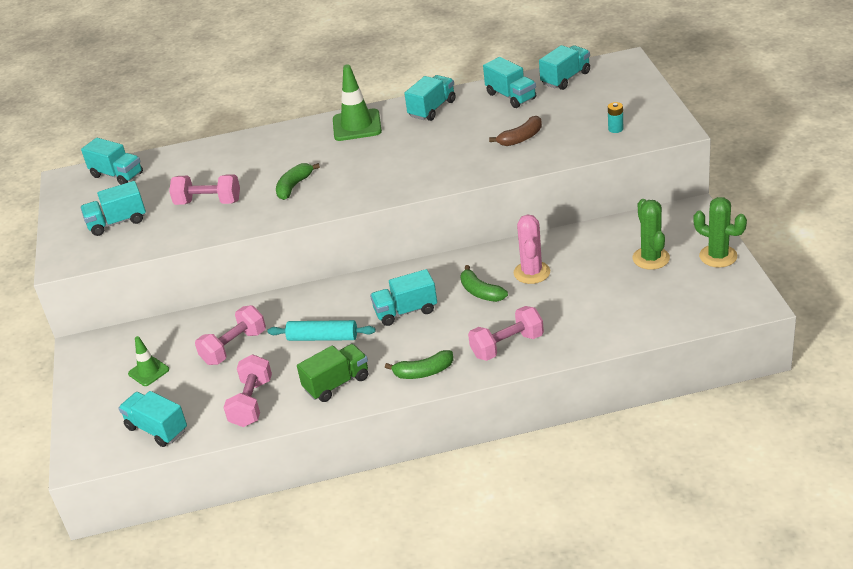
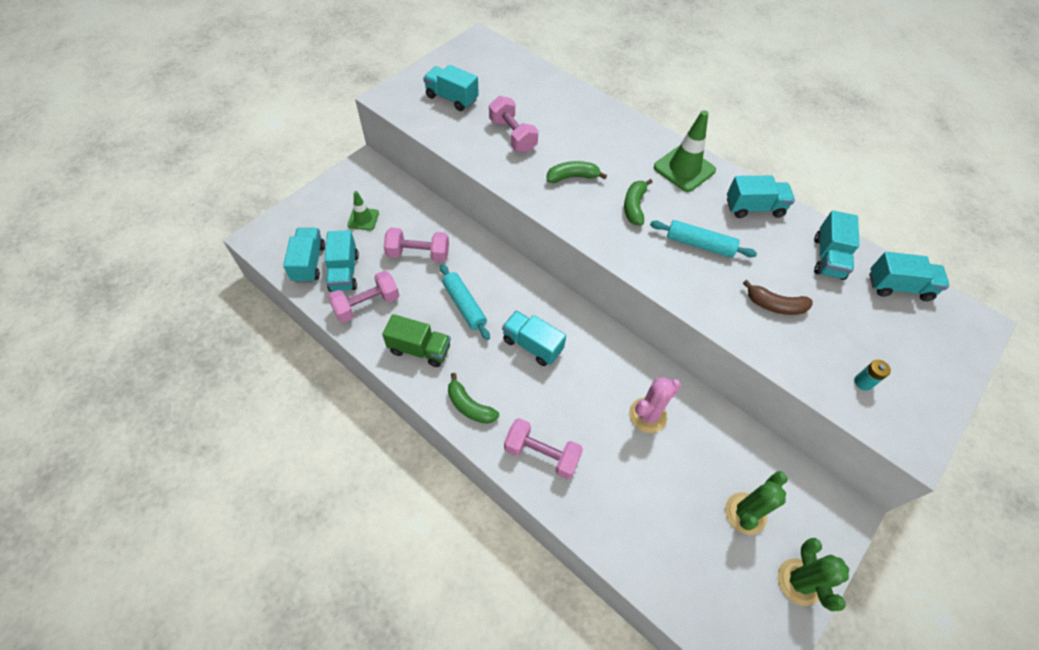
camera: 45 degrees right, 20 degrees up
turquoise truck [81,138,143,185] -> turquoise truck moved to [324,230,359,291]
green banana [460,265,508,302] -> green banana moved to [624,179,653,225]
none -> turquoise rolling pin [650,220,757,258]

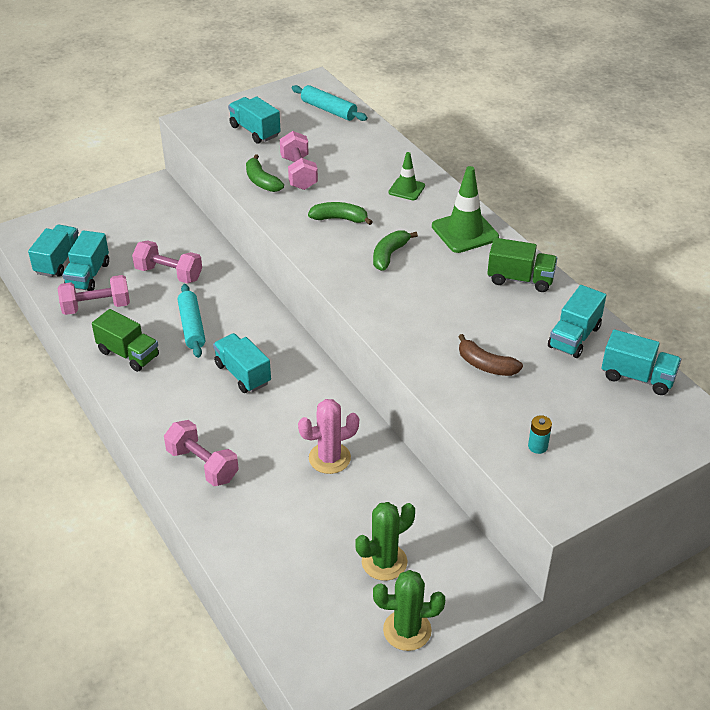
camera: 20 degrees right, 15 degrees down
green traffic cone [348,191,379,230] -> green traffic cone moved to [389,152,425,200]
green banana [448,373,499,424] -> green banana moved to [246,154,284,192]
turquoise rolling pin [650,220,757,258] -> turquoise rolling pin moved to [291,85,368,121]
turquoise truck [727,176,795,218] -> green truck [487,238,557,292]
green cactus [778,538,849,611] -> green cactus turned 75 degrees clockwise [373,570,445,651]

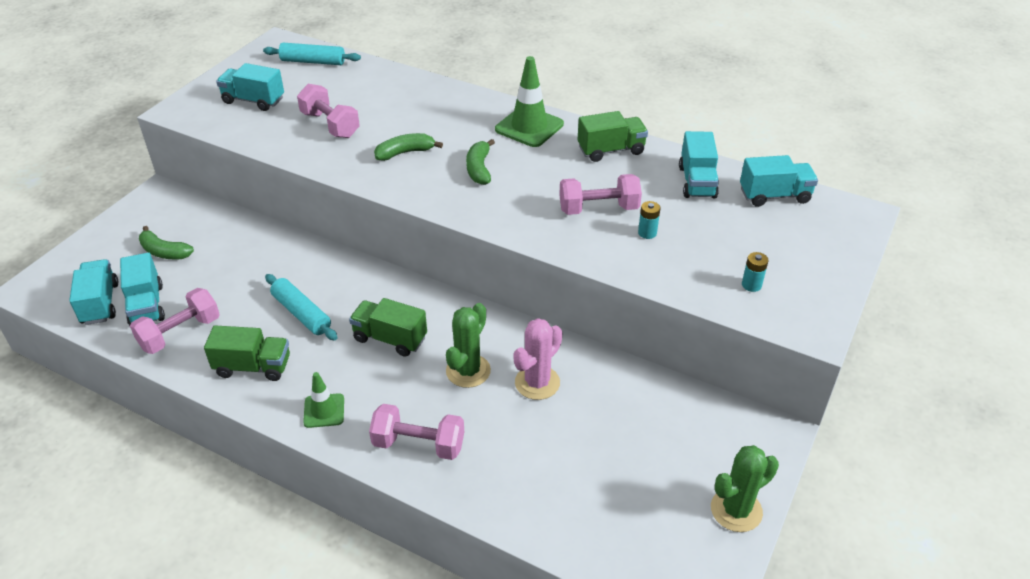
camera: 30 degrees left, 0 degrees up
pink dumbbell [132,240,202,283] -> pink dumbbell moved to [559,174,642,215]
turquoise truck [213,333,271,393] -> green truck [349,298,427,357]
green banana [246,154,284,192] -> green banana moved to [139,226,194,260]
green cactus [355,502,415,581] -> green cactus moved to [446,303,491,388]
green traffic cone [389,152,425,200] -> green traffic cone moved to [303,372,344,428]
brown banana [458,334,523,376] -> turquoise battery [638,201,660,239]

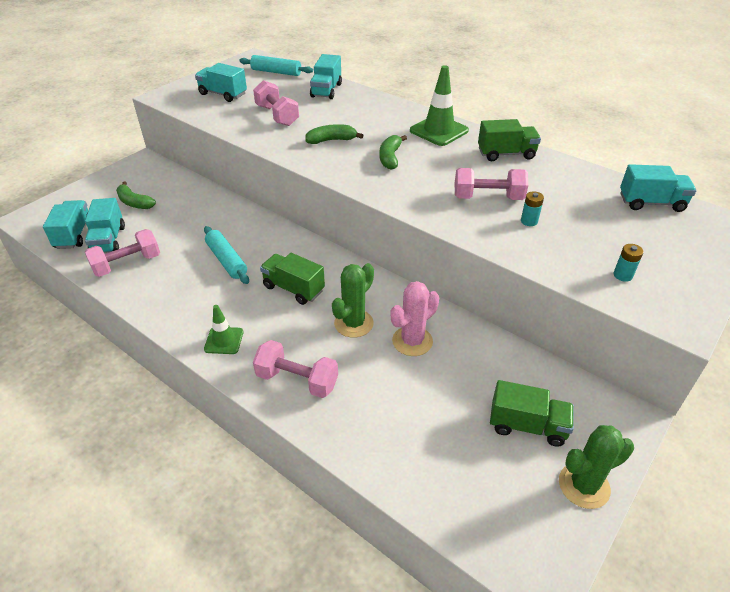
camera: 10 degrees right, 0 degrees up
green truck [204,325,290,381] -> green truck moved to [490,380,574,447]
turquoise truck [679,131,719,199] -> turquoise truck moved to [310,54,342,99]

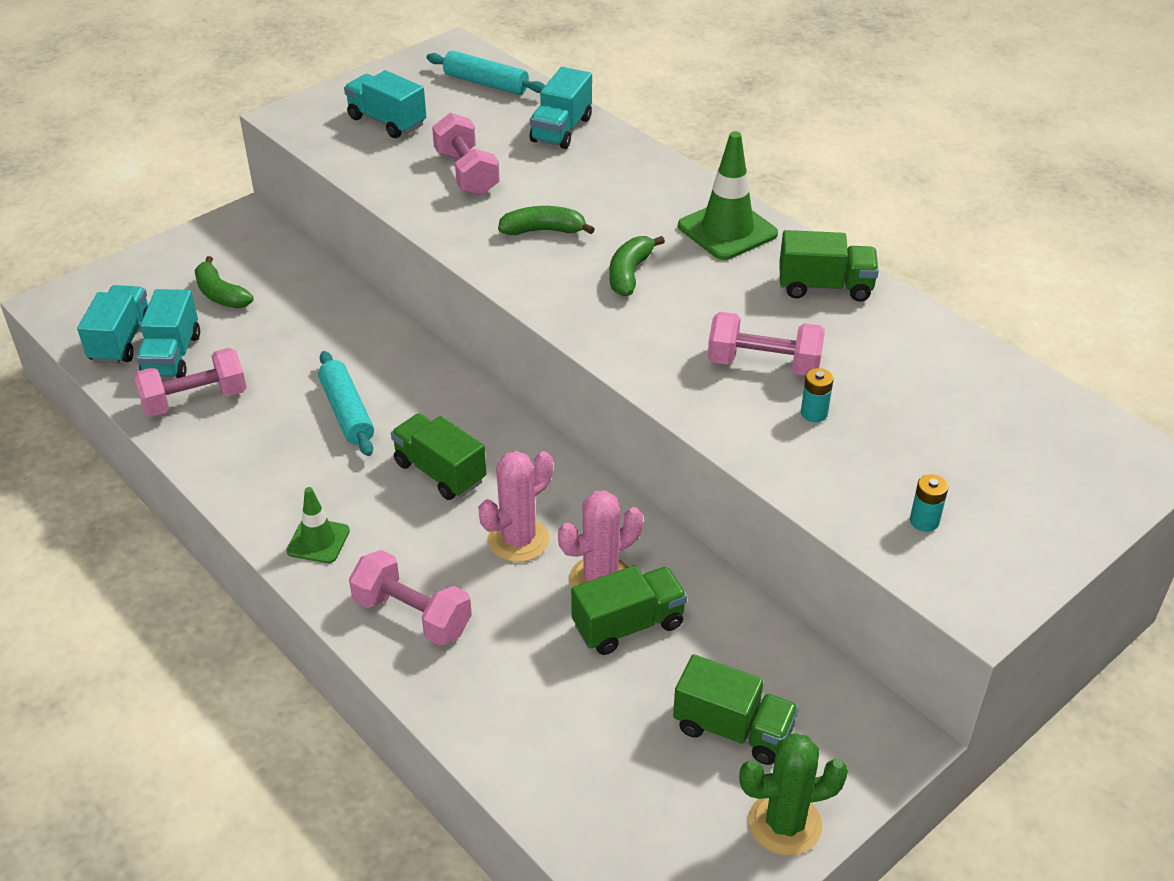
camera: 10 degrees right, 0 degrees up
green cactus [332,263,374,338] -> pink cactus [478,451,553,562]
turquoise truck [620,164,696,212] -> none
none -> green truck [571,565,687,655]

